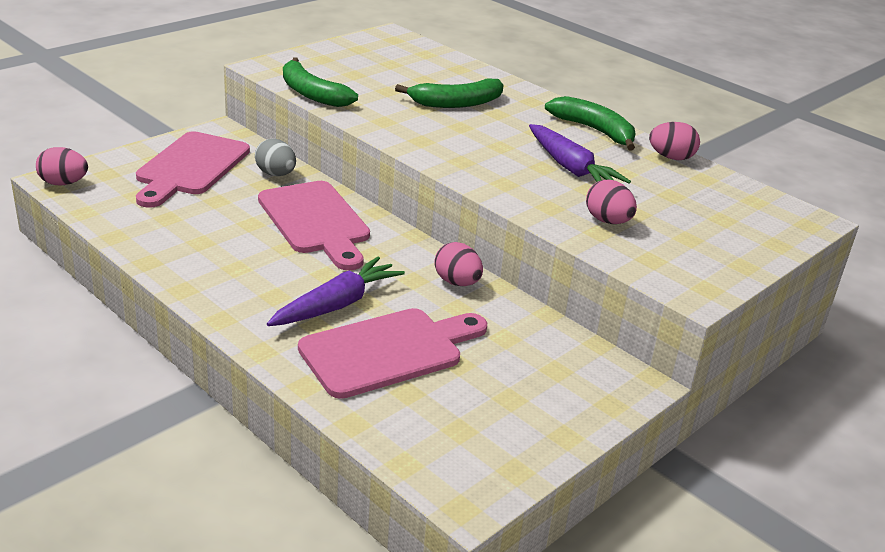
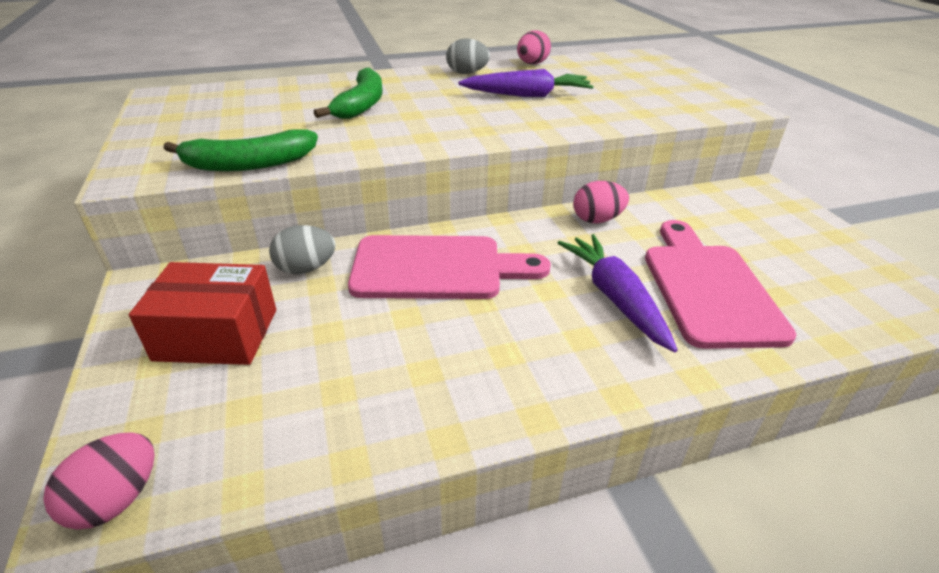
camera: 60 degrees left, 5 degrees up
pink cutting board [136,131,250,208] -> red box [129,262,276,365]
green banana [545,96,636,151] -> grey egg [446,38,490,74]
pink egg [586,179,637,224] -> none

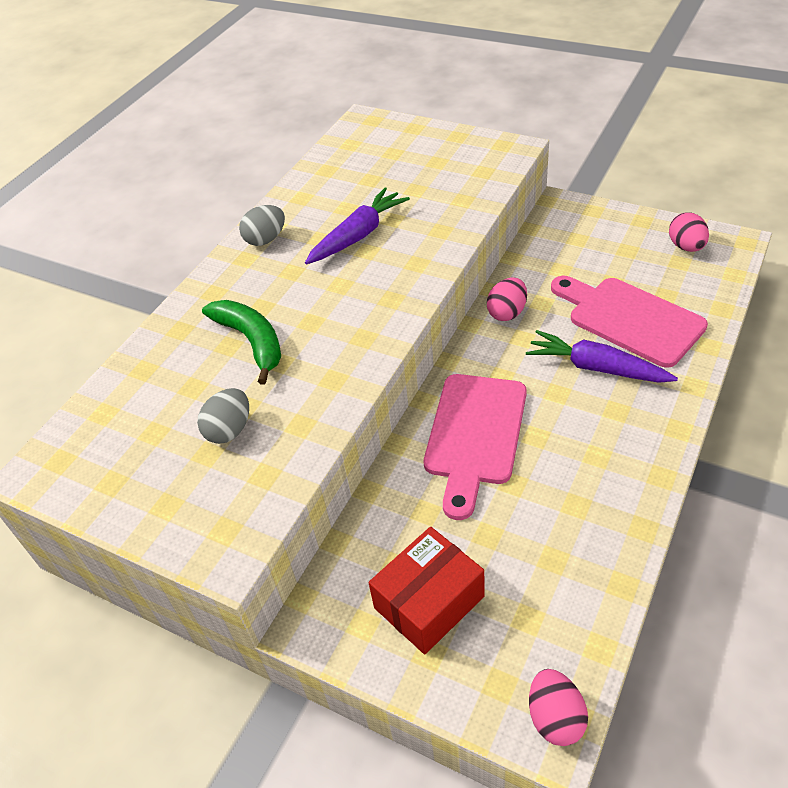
camera: 40 degrees left, 10 degrees up
green banana [164,129,318,172] -> none
grey egg [269,225,336,274] -> grey egg moved to [197,388,249,444]
pink cutting board [348,235,551,299] -> pink cutting board turned 150 degrees clockwise [424,374,527,520]
pink egg [517,30,551,64] -> pink egg moved to [669,212,709,252]

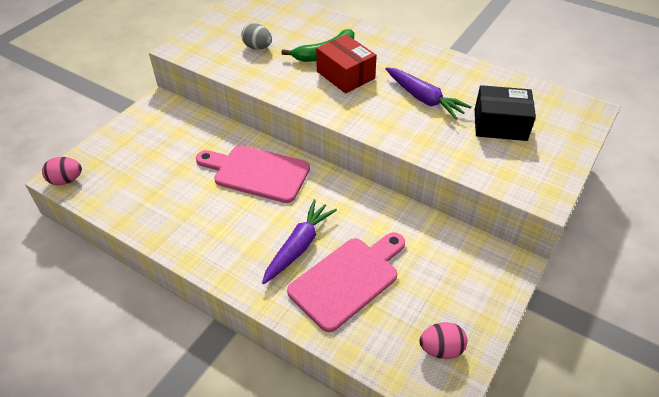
camera: 90 degrees right, 0 degrees up
grey egg [239,205,285,246] -> none
red box [369,527,485,655] -> red box moved to [316,34,377,93]
pink egg [487,278,527,321] -> none
none -> black box [475,85,536,141]

